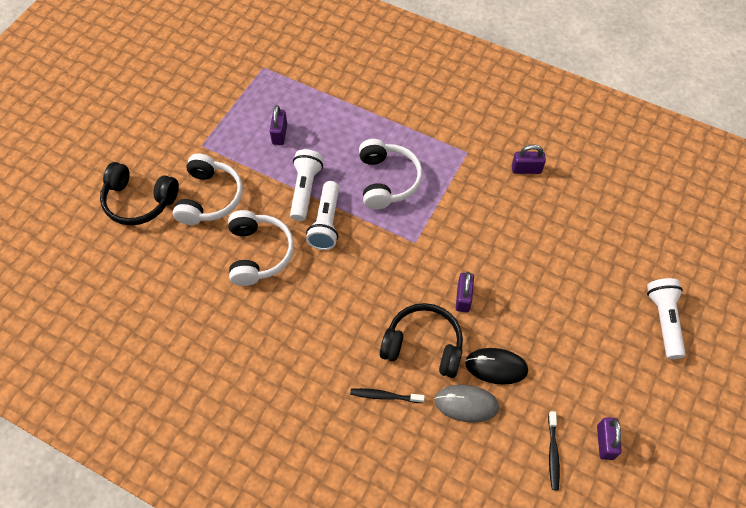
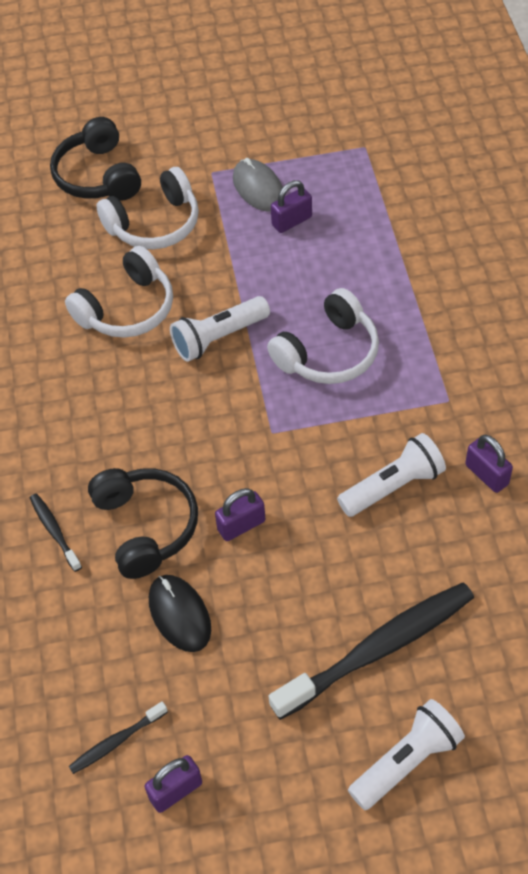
camera: 55 degrees right, 5 degrees down
white flashlight [290,149,323,221] -> white flashlight moved to [337,433,446,517]
grey mouse [434,385,499,423] -> grey mouse moved to [233,158,283,212]
none -> black toothbrush [269,582,474,720]

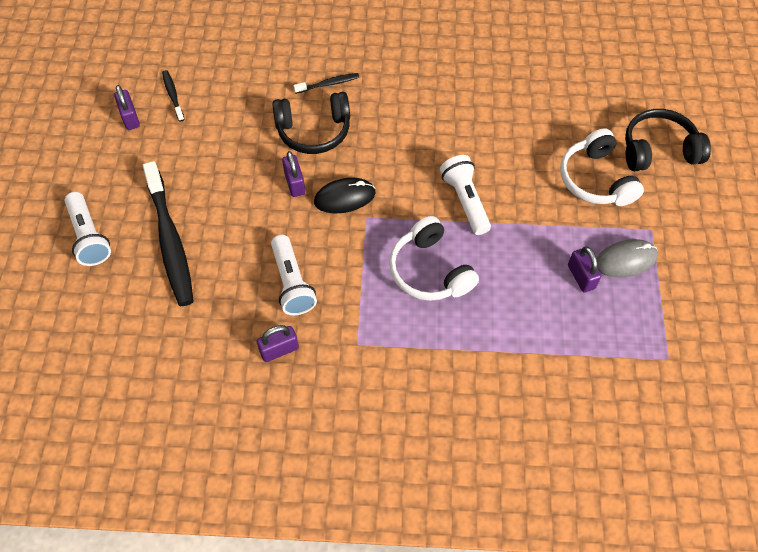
camera: 100 degrees right, 5 degrees up
white headphones [65,246,173,338] -> none
black mouse [149,575,211,652] -> black mouse moved to [314,178,375,213]

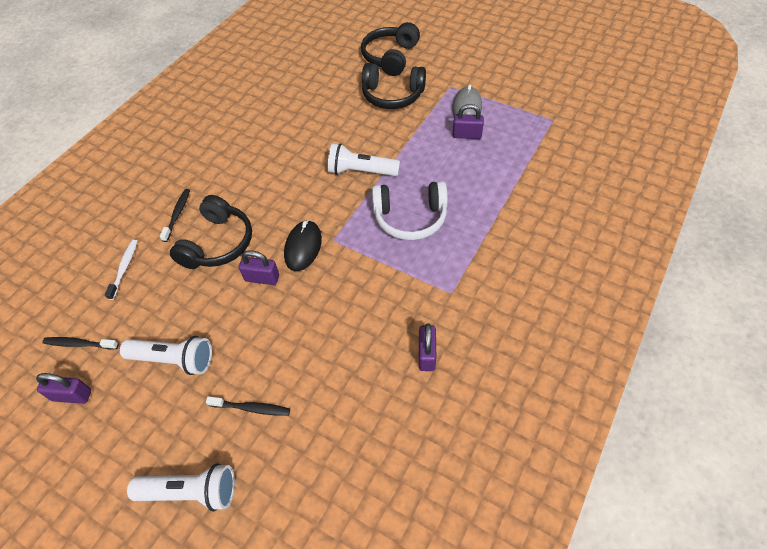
camera: 60 degrees left, 5 degrees down
black toothbrush [143,161,194,306] -> black toothbrush [206,396,290,416], size x0.46
white flashlight [271,235,317,315] -> white flashlight moved to [120,336,212,375]
white headphones [560,128,644,206] -> black headphones [362,63,426,109]
none -> white toothbrush [105,240,137,300]

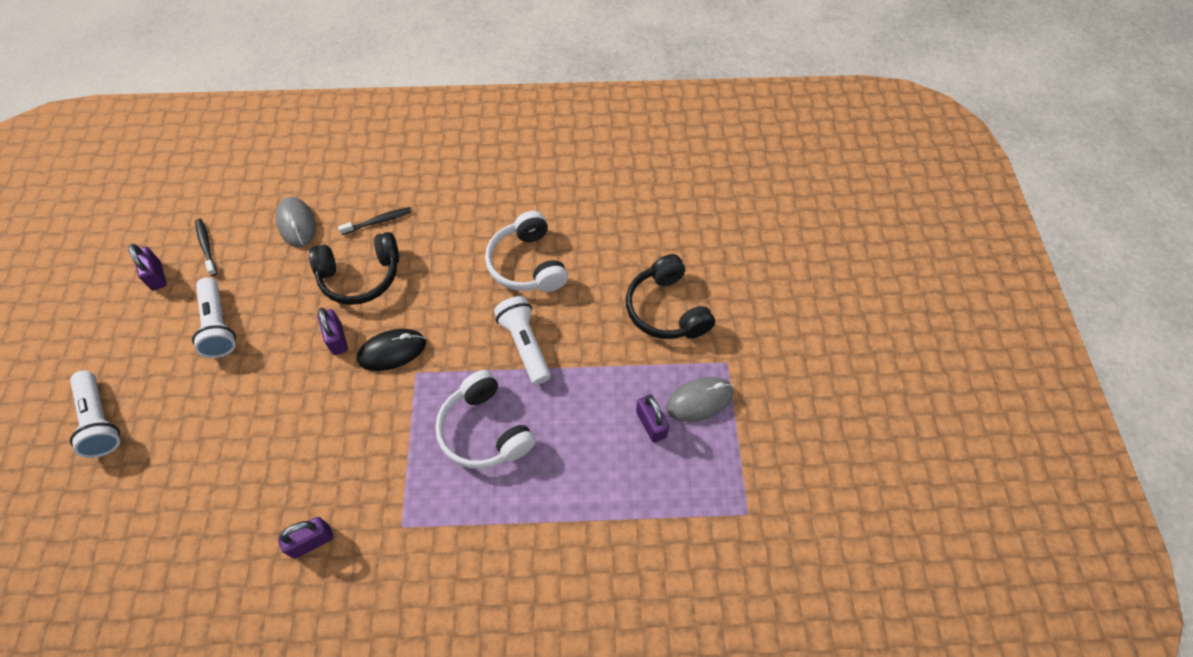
camera: 55 degrees right, 5 degrees up
white toothbrush [105,240,137,300] -> grey mouse [276,197,316,247]
black toothbrush [206,396,290,416] -> none
black headphones [361,22,420,76] -> none
none -> white headphones [485,211,568,292]

